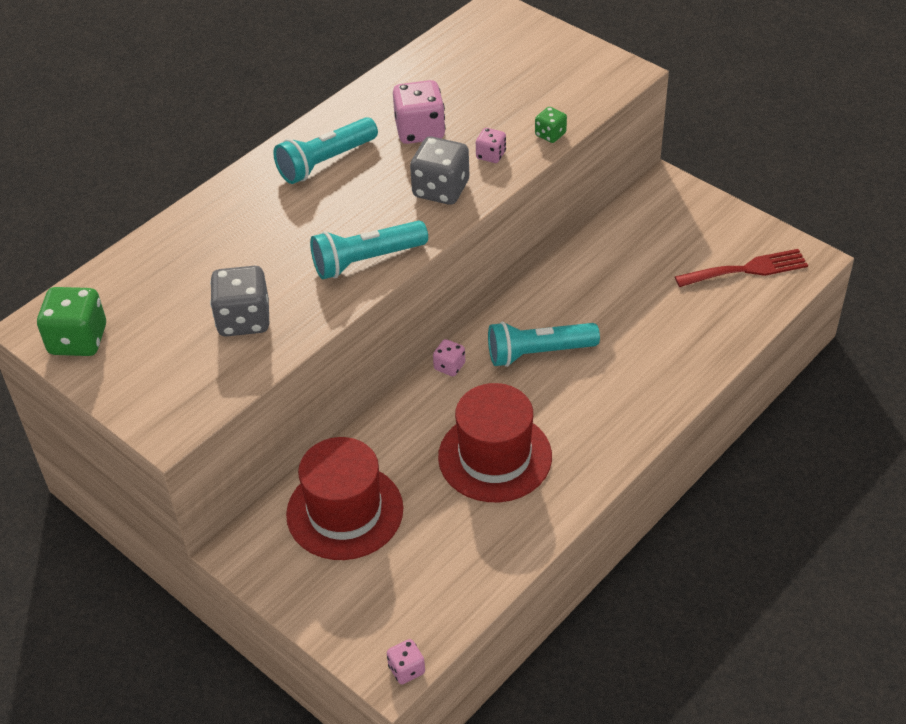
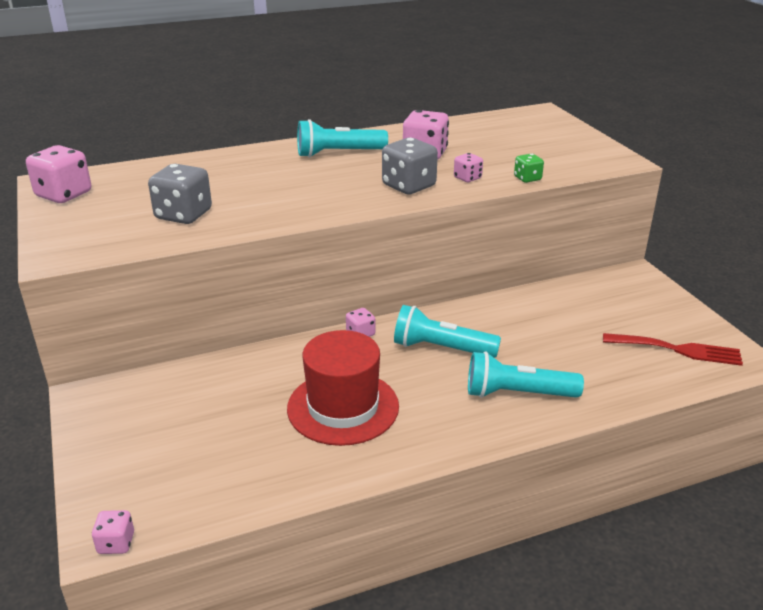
camera: 25 degrees right, 15 degrees down
green dice [37,287,106,356] -> pink dice [26,145,91,203]
red hat [286,437,403,560] -> none
turquoise flashlight [310,220,428,279] -> turquoise flashlight moved to [468,351,584,398]

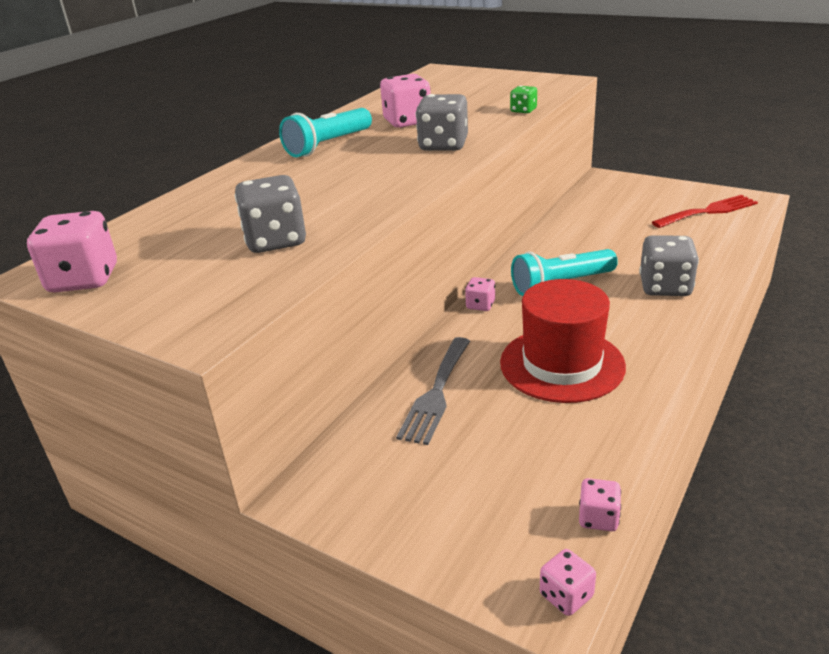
camera: 35 degrees left, 0 degrees up
pink dice [454,153,483,182] -> pink dice moved to [579,478,621,531]
turquoise flashlight [468,351,584,398] -> grey dice [639,235,699,296]
none -> grey fork [396,337,470,445]

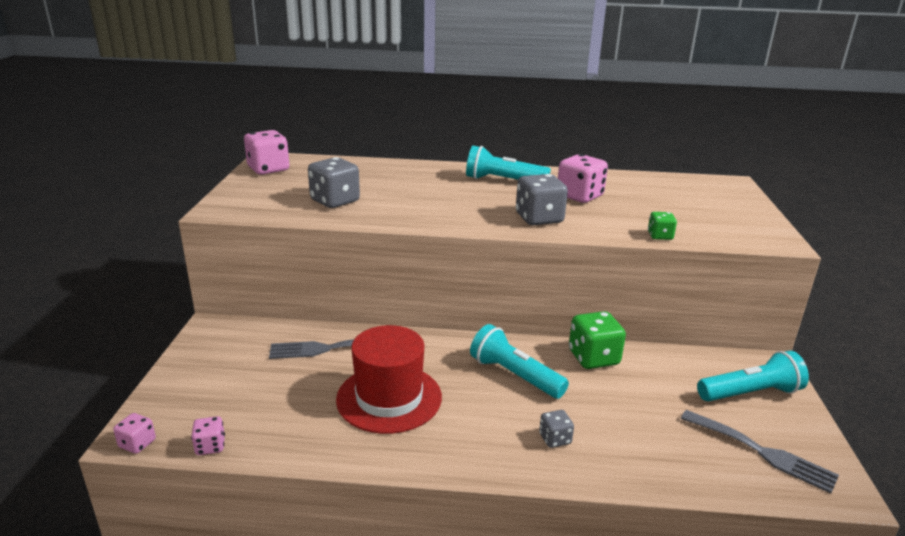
camera: 60 degrees right, 5 degrees down
pink dice [465,277,495,311] -> none
grey dice [639,235,699,296] -> grey dice [539,410,574,448], size x0.53
red fork [652,195,758,228] -> grey fork [681,410,839,494]
none -> green dice [569,311,626,369]
none -> turquoise flashlight [697,351,809,402]

